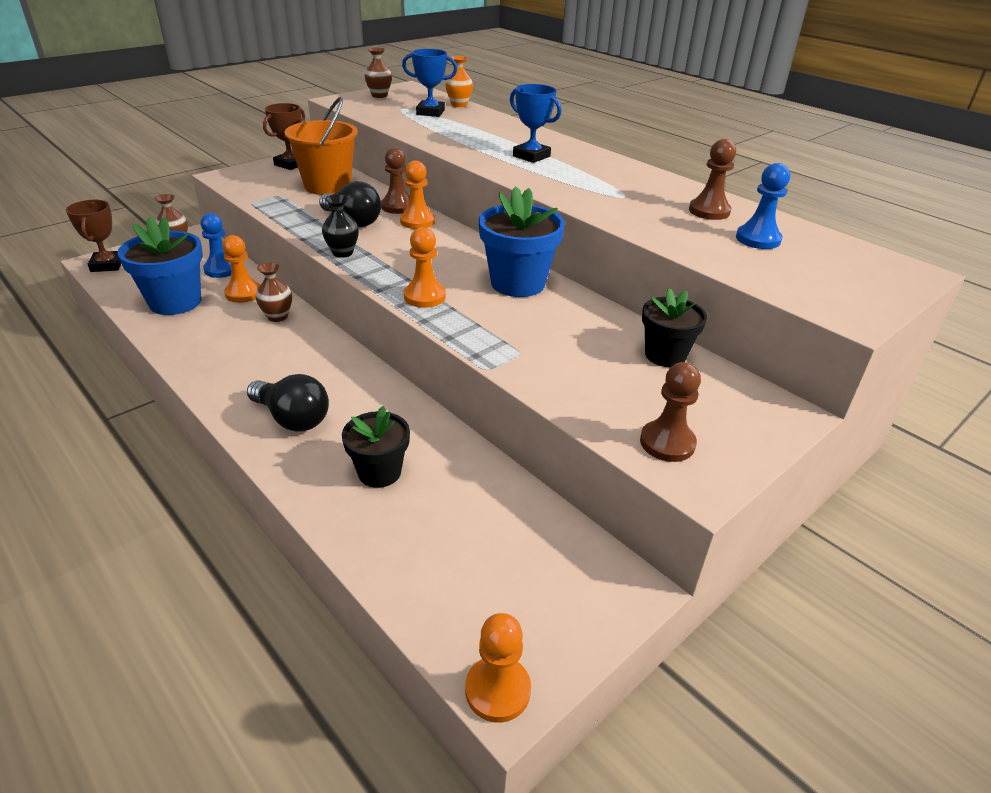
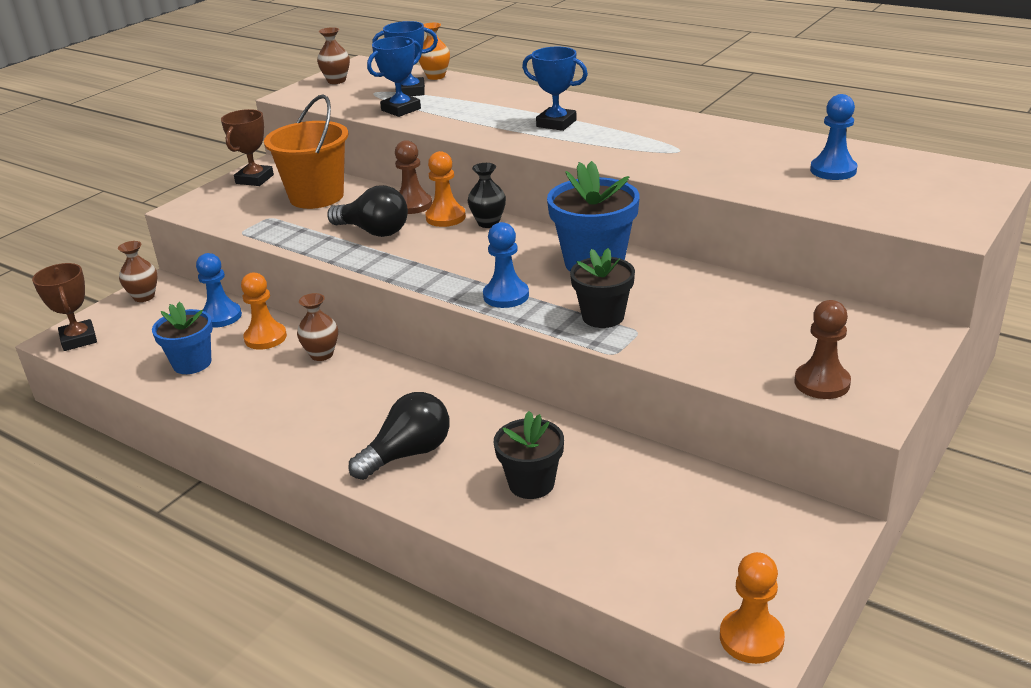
camera: 10 degrees left, 5 degrees down
blue flower pot [117,217,203,315] -> blue flower pot [152,302,213,374], size x0.65
black light bulb [247,374,329,432] -> black light bulb turned 60 degrees counterclockwise [348,392,449,480]
black vase [322,194,359,258] -> black vase moved to [468,163,506,228]
orange pawn [404,227,446,308] -> blue pawn [483,222,529,308]
black flower pot [642,288,707,367] -> black flower pot moved to [570,248,635,328]
brown pawn [689,139,736,220] -> none
none -> blue trophy [367,37,422,117]

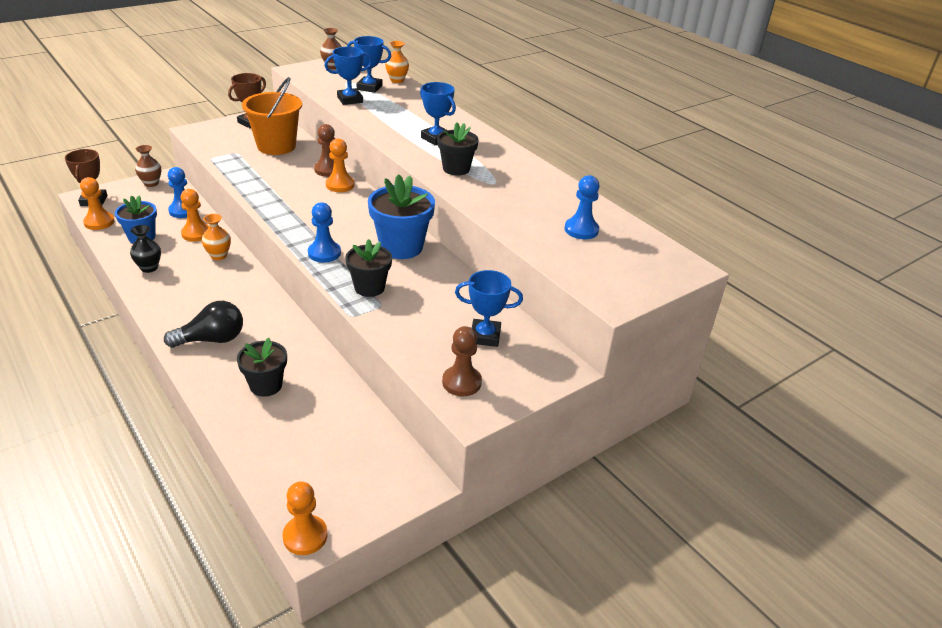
camera: 15 degrees right, 5 degrees up
brown vase [297,293,338,361] -> orange vase [202,214,231,260]
black light bulb [327,185,408,237] -> none
black vase [468,163,506,228] -> black vase moved to [130,225,161,273]
none -> orange pawn [80,177,115,230]
none -> black flower pot [437,122,479,175]
none -> blue trophy [455,270,523,347]

